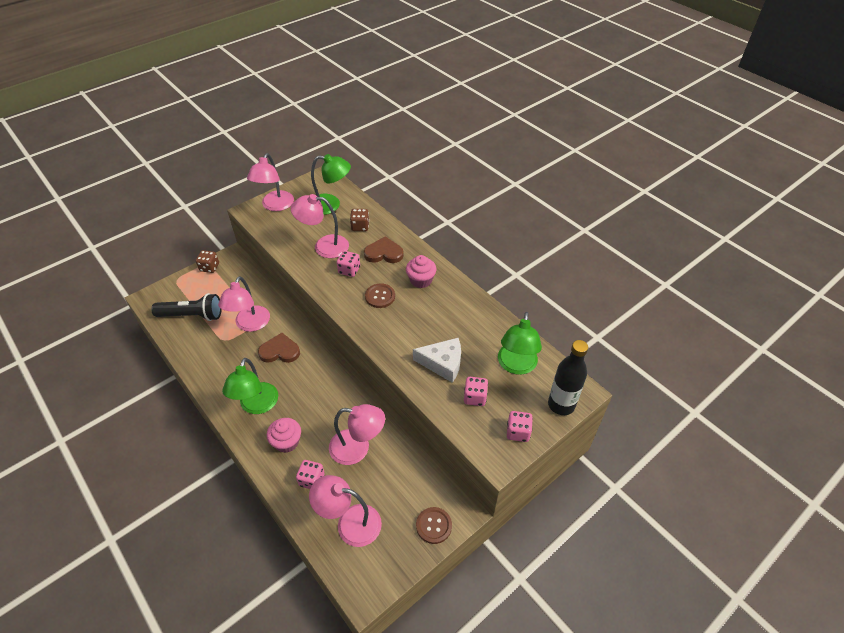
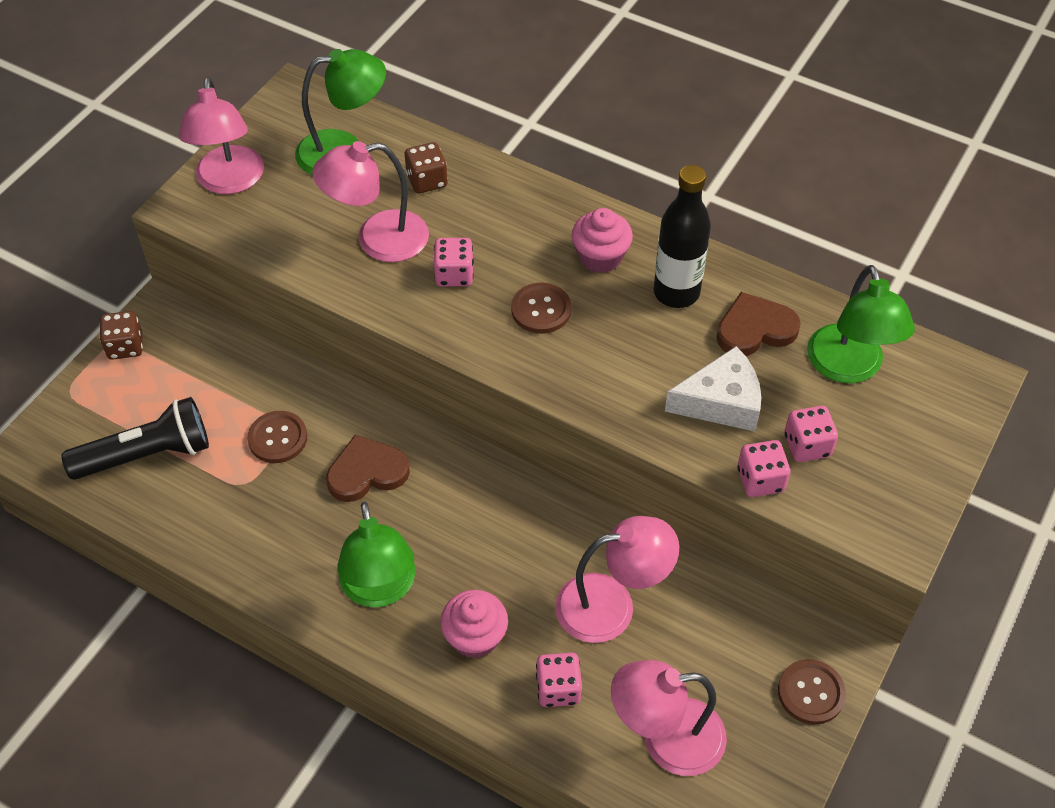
camera: 20 degrees left, 5 degrees up
pink lamp [218,276,270,332] -> brown button [247,411,308,463]
brown heart [364,236,404,263] -> brown heart moved to [716,292,801,356]
pink dice [507,411,533,442] -> pink dice moved to [738,440,790,497]
black bottle [548,340,588,415] -> black bottle moved to [653,165,711,308]

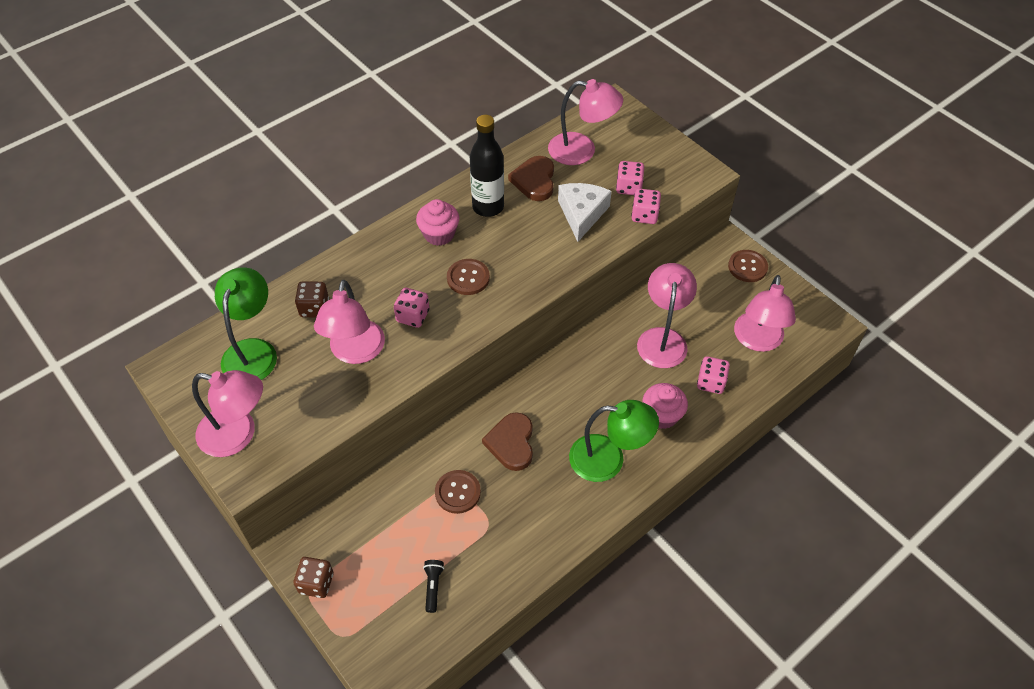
camera: 70 degrees left, 0 degrees up
black flashlight [61,397,209,480] -> black flashlight [423,560,444,613], size x0.44
green lamp [807,265,915,383] -> pink lamp [548,79,623,165]

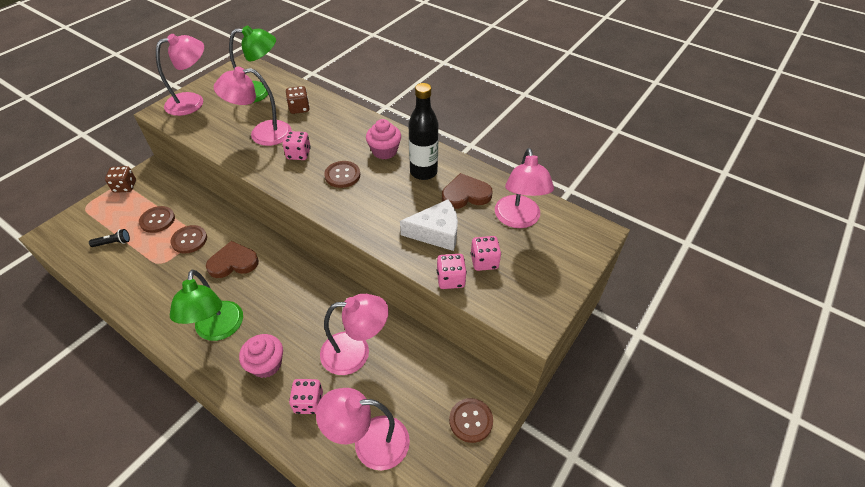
camera: 75 degrees right, 5 degrees down
pink lamp [192,370,263,457] -> pink lamp turned 120 degrees counterclockwise [156,34,204,116]
none -> brown button [139,206,175,233]

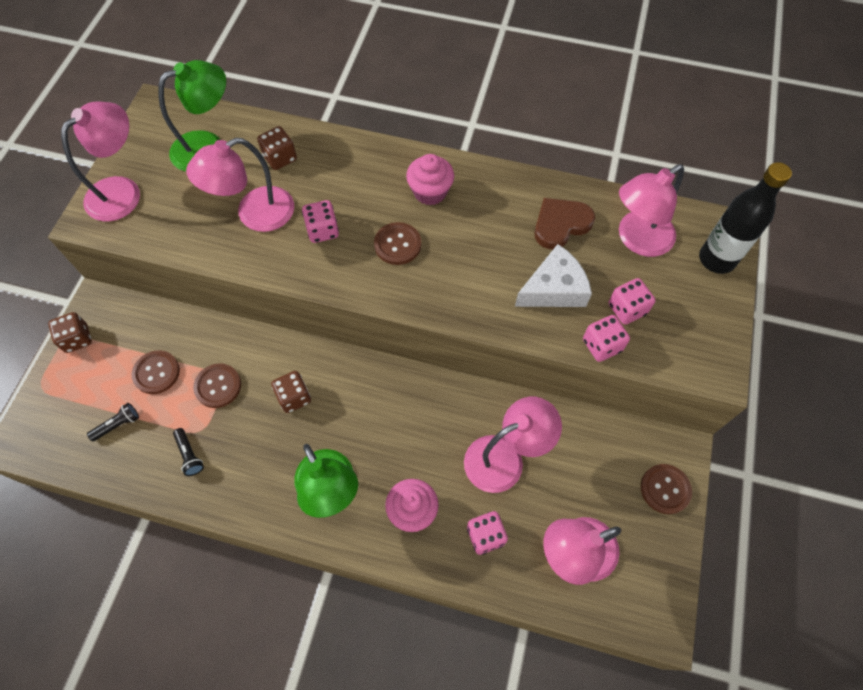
camera: 20 degrees left, 15 degrees up
brown heart [206,241,259,278] -> brown dice [271,371,311,413]
black bottle [408,83,438,180] -> black bottle moved to [699,162,792,274]
pink lamp [495,148,554,228] -> pink lamp turned 75 degrees clockwise [619,164,684,257]
none -> black flashlight [173,428,204,476]

